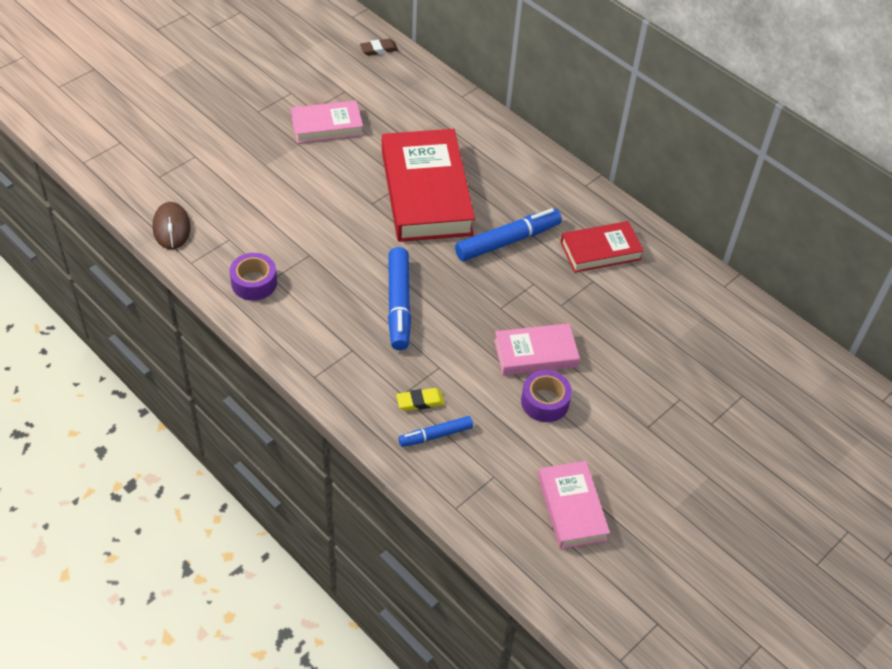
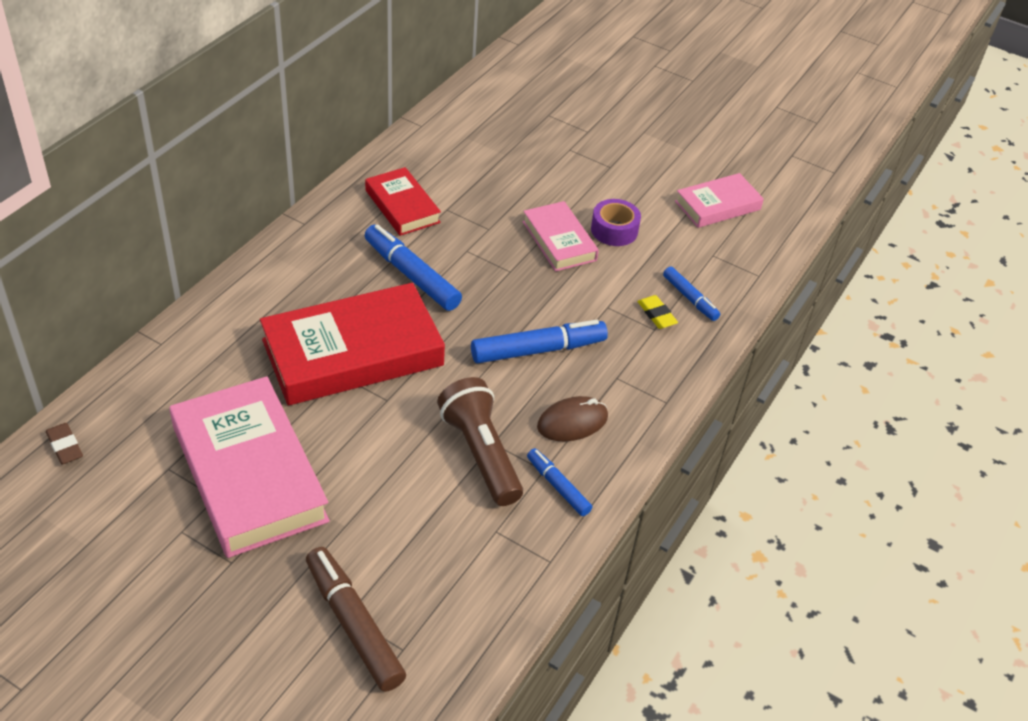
camera: 105 degrees left, 5 degrees down
brown mouse [153,202,191,249] -> brown mouse moved to [537,396,608,441]
purple tape [230,253,277,301] -> blue marker [527,448,592,516]
pink book [291,100,363,143] -> pink book [169,376,330,558], size x1.83
none -> brown marker [306,547,406,692]
none -> brown flashlight [437,377,523,506]

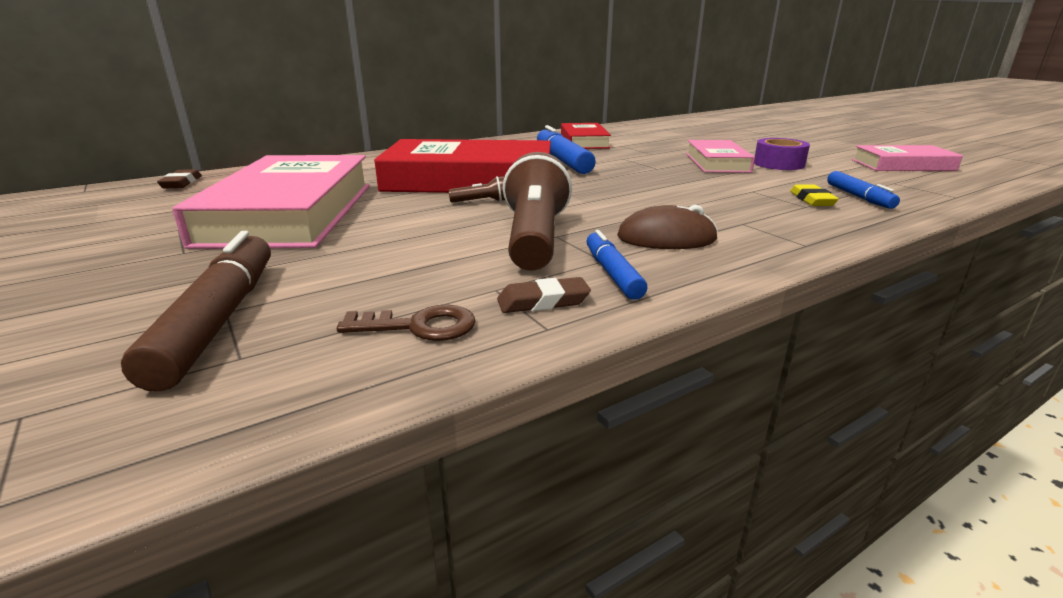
camera: 30 degrees right, 20 degrees down
blue marker [471,320,608,363] -> none
none -> brown key [337,305,476,341]
none -> brown flashlight [448,176,505,203]
none -> brown eraser [497,277,591,313]

